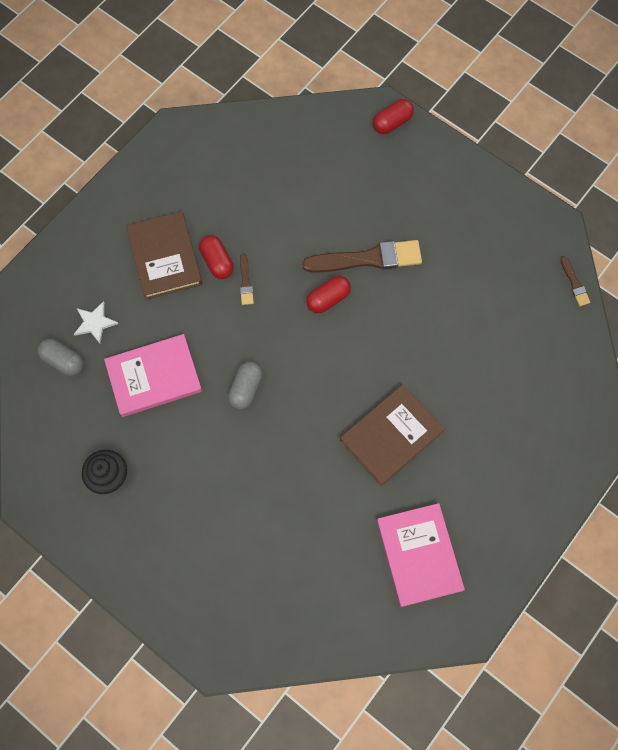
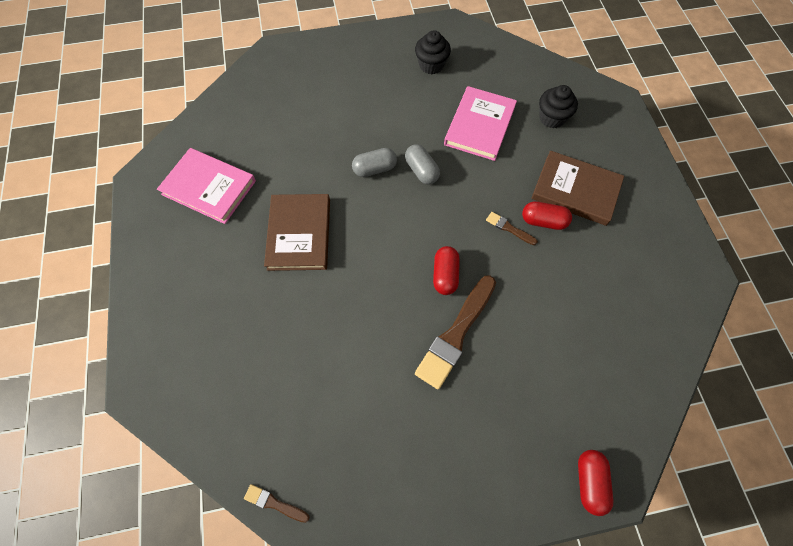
camera: 130 degrees right, 5 degrees down
grey capsule [37,338,84,376] -> grey capsule moved to [352,148,397,177]
white star [74,301,119,344] -> black cupcake [539,85,578,128]

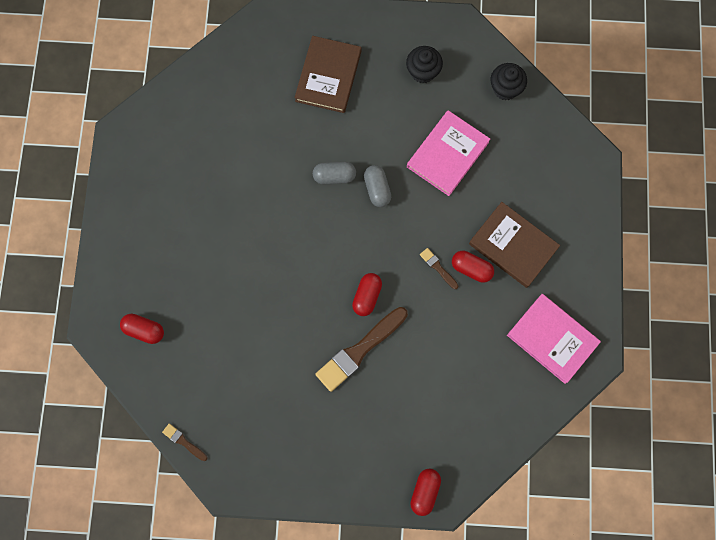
camera: 15 degrees right, 10 degrees up
pink book [157,148,256,224] -> pink book moved to [507,294,601,384]
brown book [264,194,330,271] -> brown book moved to [294,36,361,113]
black cupcake [539,85,578,128] -> black cupcake moved to [491,63,527,101]
none -> red capsule [120,314,164,344]

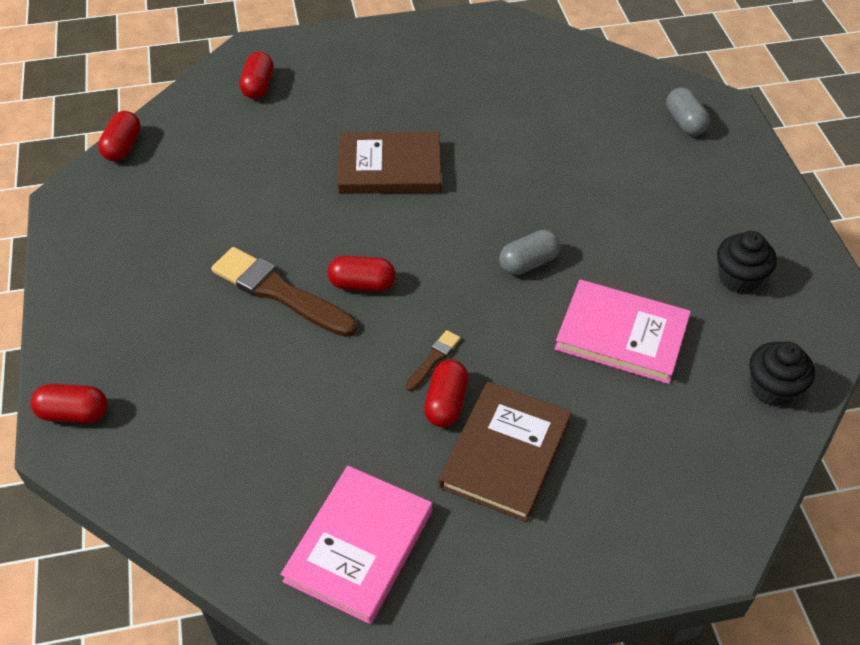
camera: 75 degrees right, 25 degrees down
brown brush [162,423,208,461] -> red capsule [98,111,141,161]
brown book [294,36,361,113] -> brown book moved to [337,132,441,194]
grey capsule [313,162,356,184] -> grey capsule moved to [666,87,710,136]

